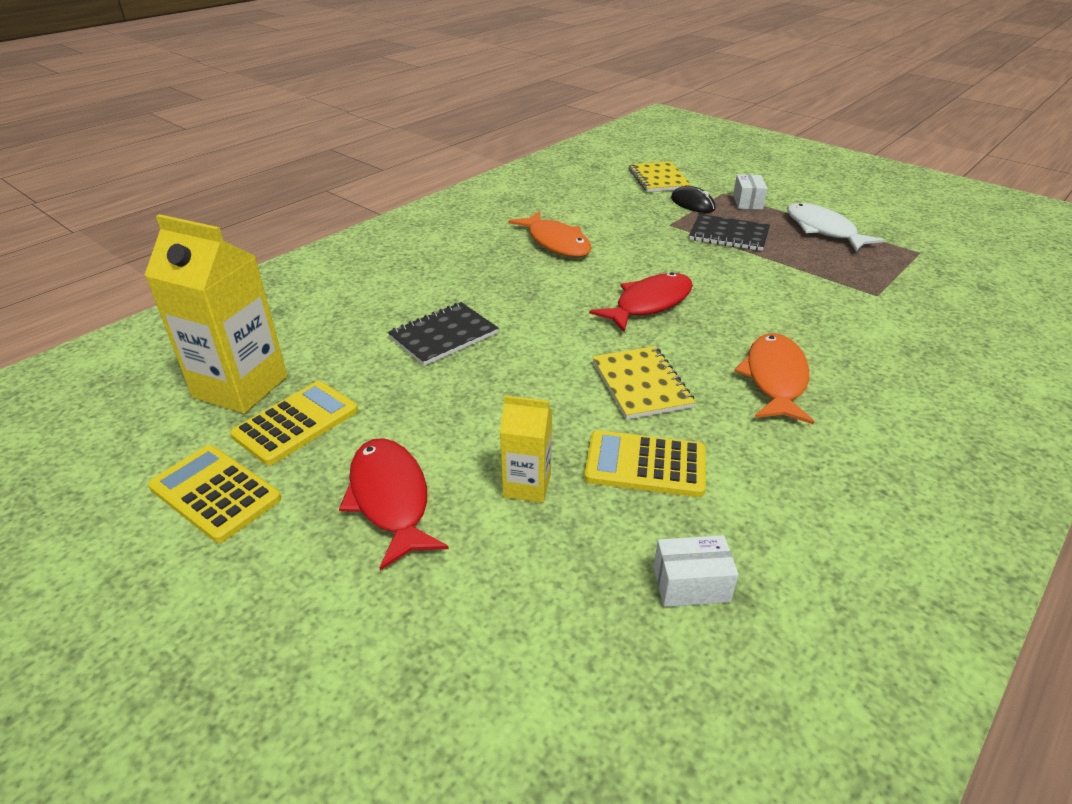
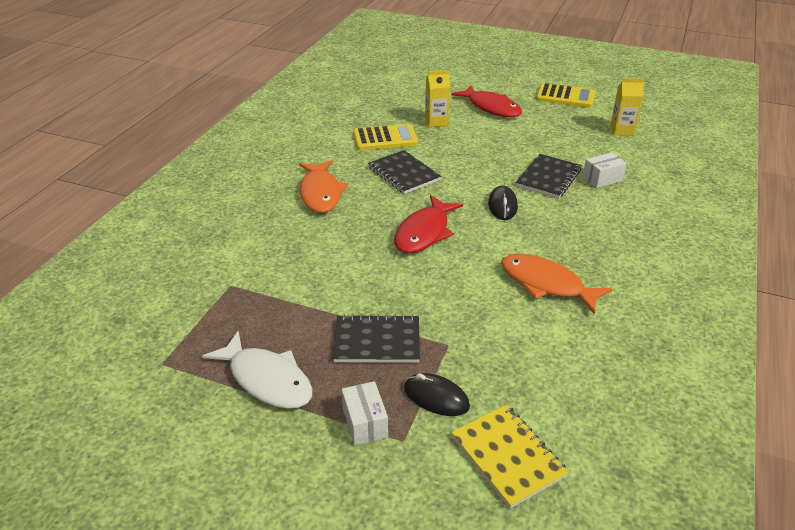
camera: 160 degrees right, 0 degrees up
yellow carton [144,214,287,414] -> yellow carton [610,78,644,136], size x0.53
yellow calculator [230,381,358,465] -> none
yellow notebook [593,346,695,420] -> black notebook [368,150,441,194]
white box [653,535,739,607] -> white box moved to [583,152,627,188]
none -> black mouse [488,185,518,220]

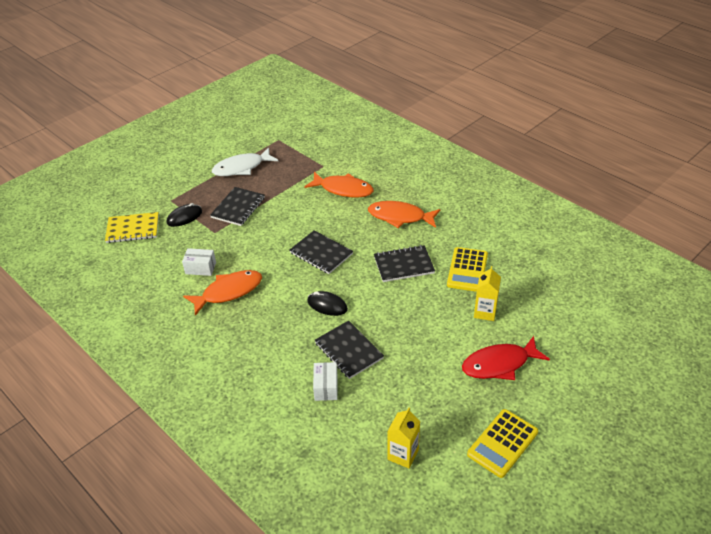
camera: 115 degrees right, 5 degrees up
white box [342,381,388,445] -> white box moved to [182,248,216,276]
red fish [394,195,463,253] -> black notebook [290,230,353,274]
none -> orange fish [304,172,374,198]

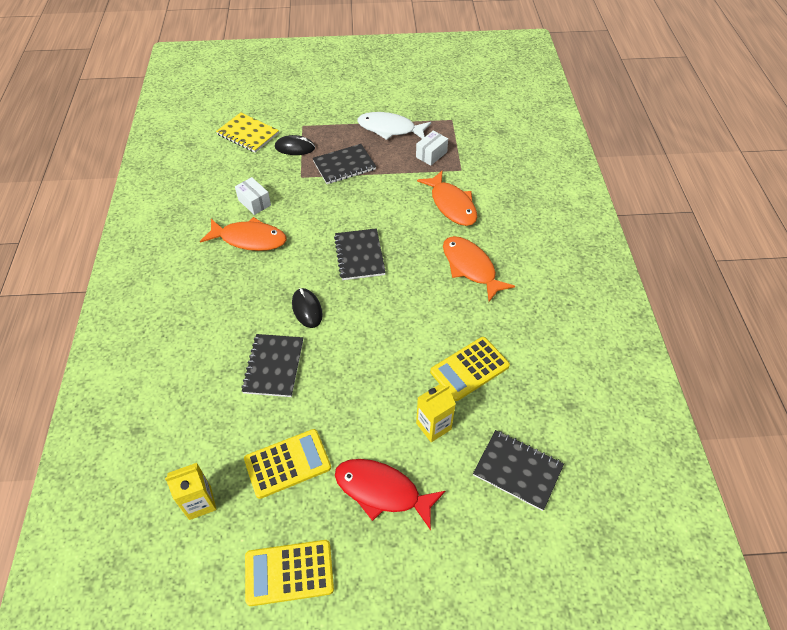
camera: 40 degrees right, 10 degrees up
white box [313,362,338,401] -> white box moved to [416,131,448,166]
black notebook [374,245,435,282] -> black notebook moved to [473,430,564,511]
none -> yellow calculator [244,429,331,499]

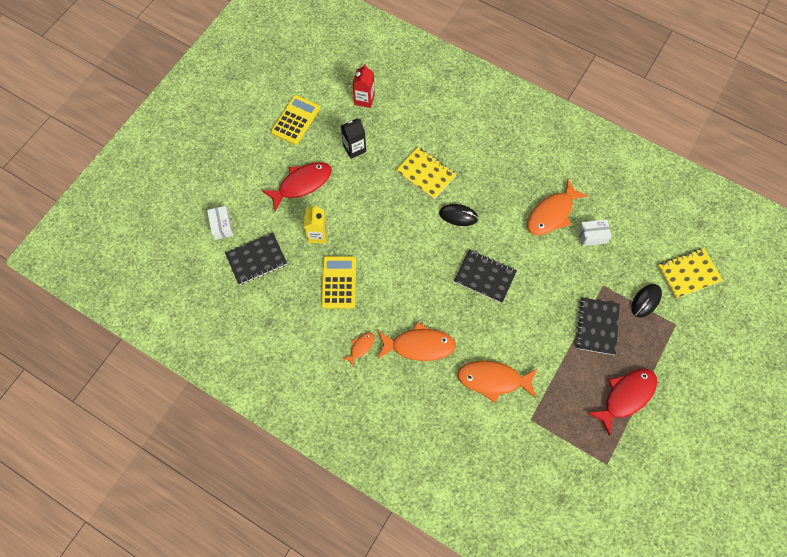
camera: 125 degrees right, 15 degrees up
yellow carton [165,463,217,520] -> red carton [353,64,375,108]
black notebook [241,334,303,397] -> yellow notebook [396,147,457,200]
yellow calculator [244,429,331,499] -> black carton [341,119,366,159]
white fish [357,112,431,140] -> red fish [588,369,657,436]
white box [416,131,448,166] -> white box moved to [207,206,234,240]
none -> orange fish [342,332,375,368]

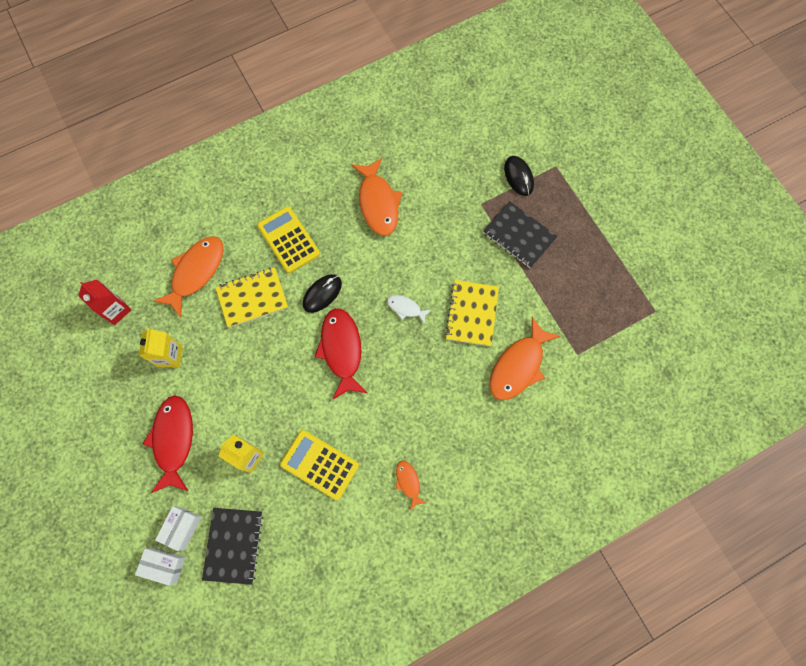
camera: 60 degrees left, 5 degrees up
yellow calculator [271,95,320,145] -> yellow calculator moved to [257,206,320,273]
black carton [341,119,366,159] -> yellow carton [139,328,183,368]
orange fish [378,322,456,361] -> orange fish moved to [153,236,224,318]
black notebook [454,250,517,303] -> white fish [387,295,431,324]
white box [578,219,612,246] -> white box moved to [155,506,201,551]
red fish [588,369,657,436] -> red fish moved to [315,308,367,399]
yellow notebook [657,248,723,299] -> yellow notebook moved to [445,280,499,346]

